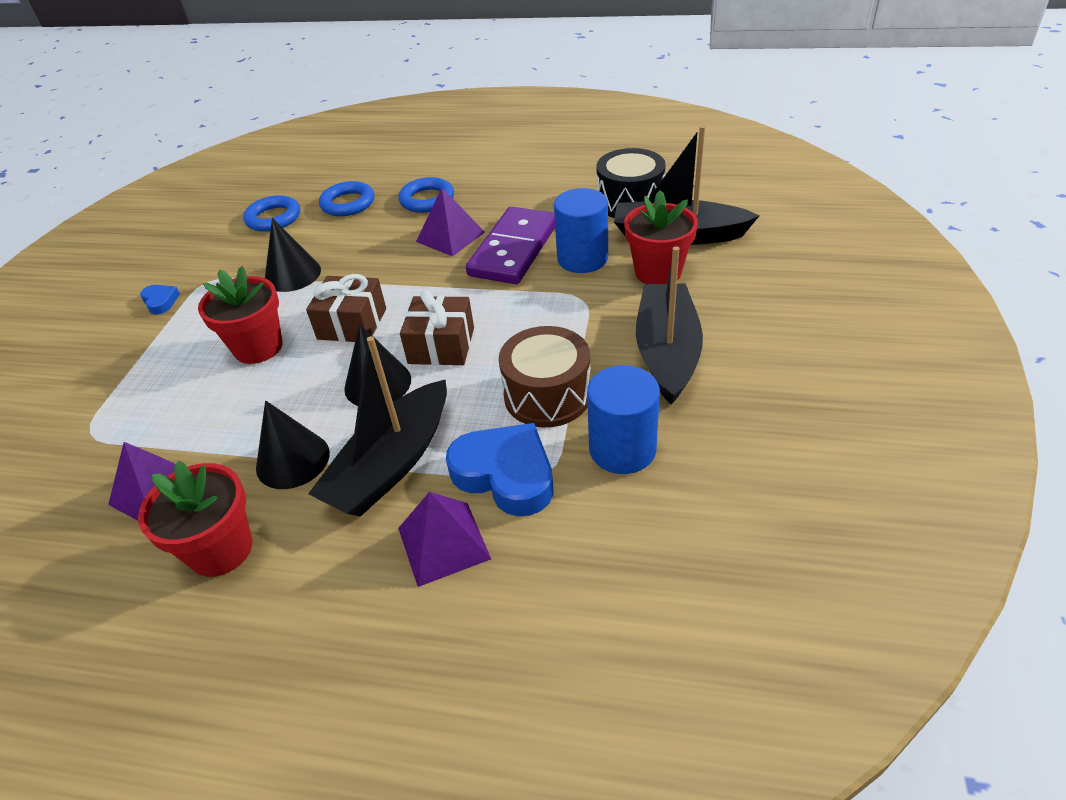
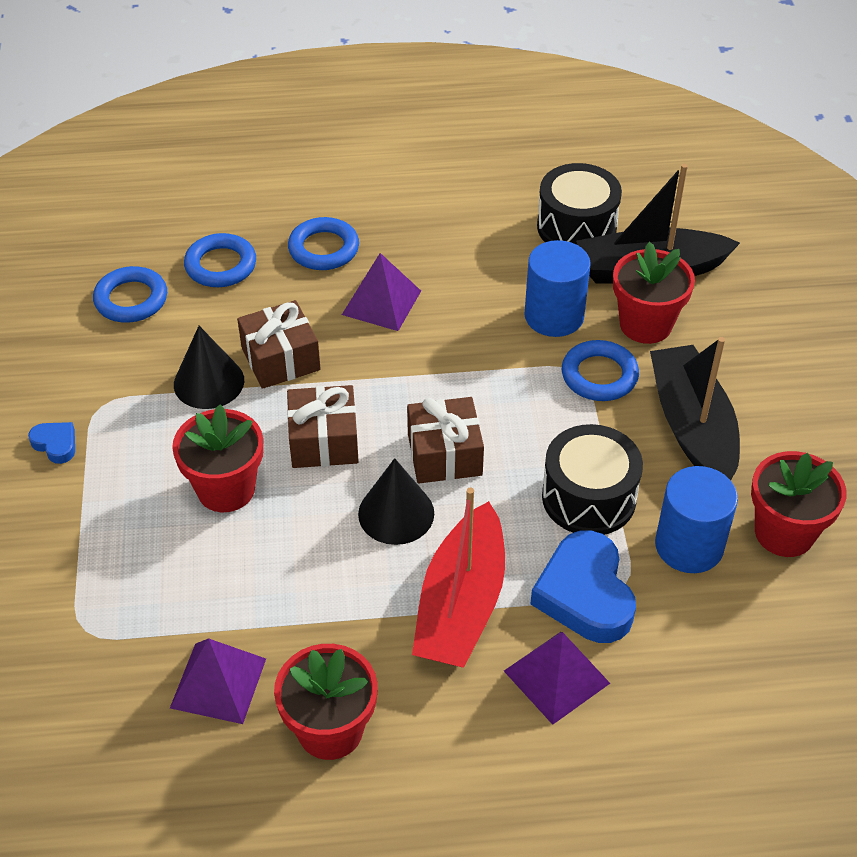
camera: 20 degrees left, 5 degrees up
black cone [256,400,330,489] -> none
black boat [308,336,447,517] -> red boat [412,488,505,668]
blue heart [446,423,554,516] -> blue heart turned 120 degrees counterclockwise [530,530,636,643]
purple domino [466,207,555,284] -> none
brown drum [499,326,590,428] -> black drum [542,424,643,535]
none -> brown gift [237,300,321,389]
none -> blue ring [562,340,639,401]
none -> red flower pot [751,451,847,557]

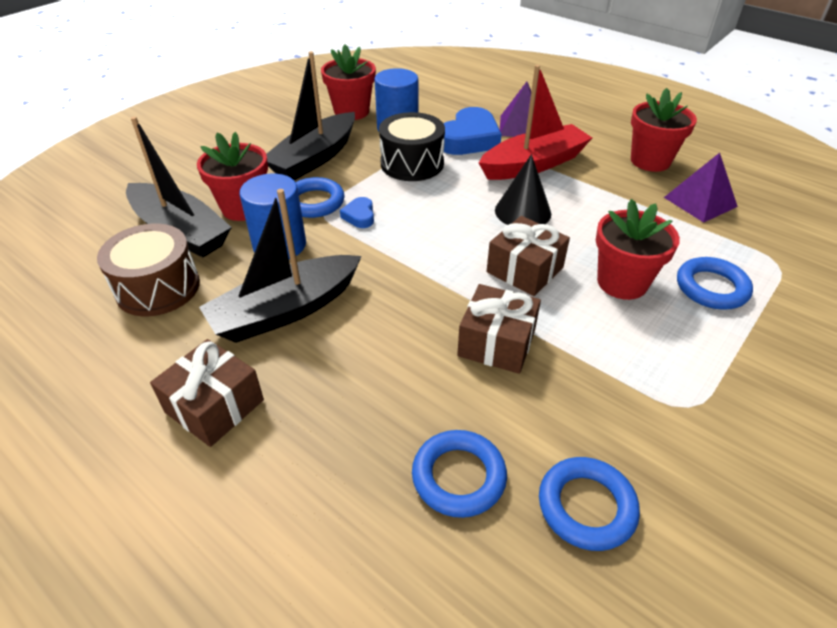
camera: 135 degrees left, 5 degrees down
blue heart [28,422,75,464] -> blue heart moved to [340,197,374,228]
black cone [174,326,244,409] -> none
blue ring [288,217,359,270] -> blue ring moved to [677,257,753,310]
purple pyramid [342,253,421,331] -> none
brown gift [407,397,484,483] -> brown gift moved to [150,339,264,447]
black drum [537,163,622,245] -> brown drum [97,224,200,316]
none -> black boat [199,189,362,343]

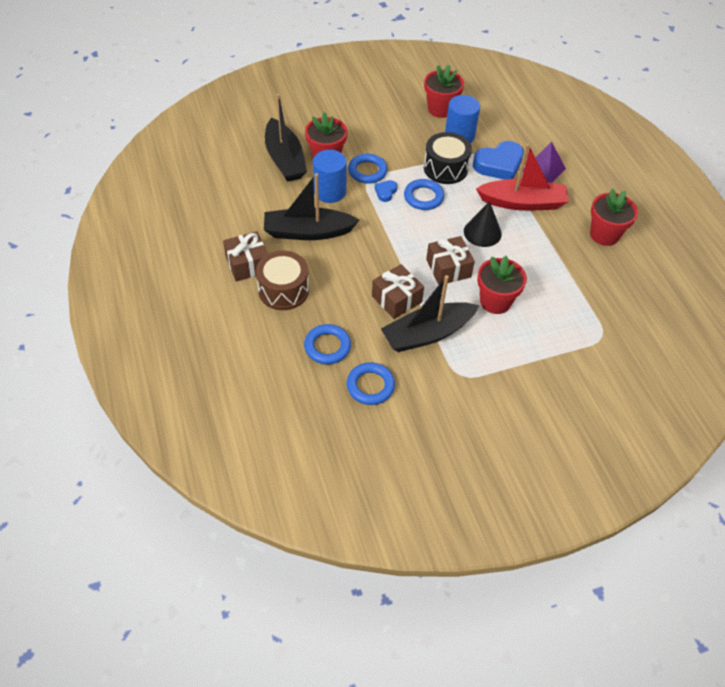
camera: 30 degrees right, 10 degrees up
brown drum [97,224,200,316] -> brown drum moved to [256,251,309,310]
black boat [266,51,355,181] -> black boat moved to [381,275,479,352]
purple pyramid [664,153,738,223] -> none
blue ring [677,257,753,310] -> blue ring moved to [404,179,444,210]

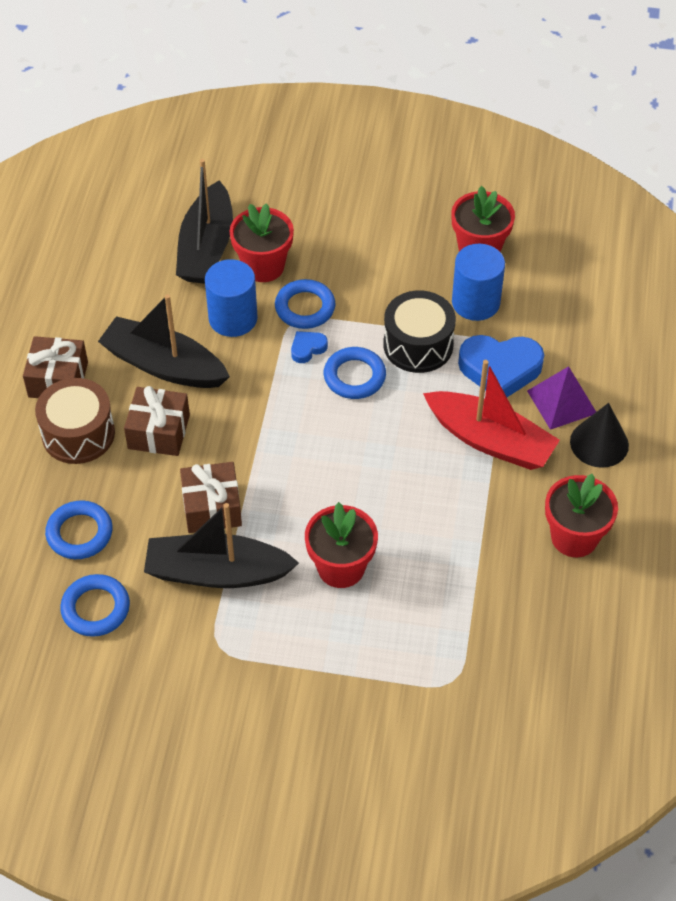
camera: 30 degrees right, 0 degrees up
brown gift [426,236,475,285] -> brown gift moved to [124,386,190,456]
black cone [464,201,502,247] -> black cone moved to [570,403,629,468]

